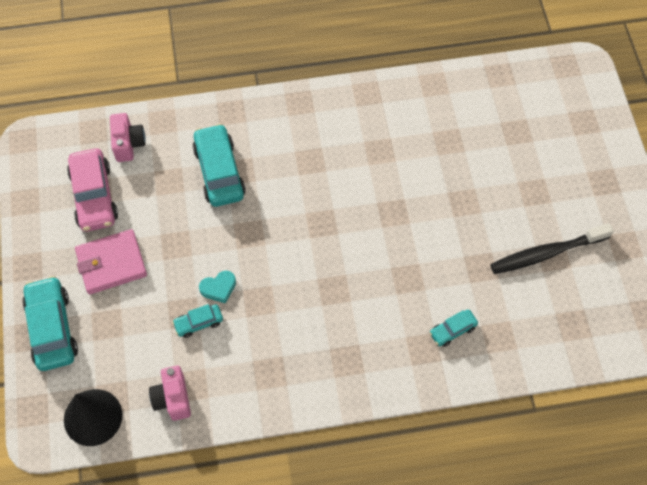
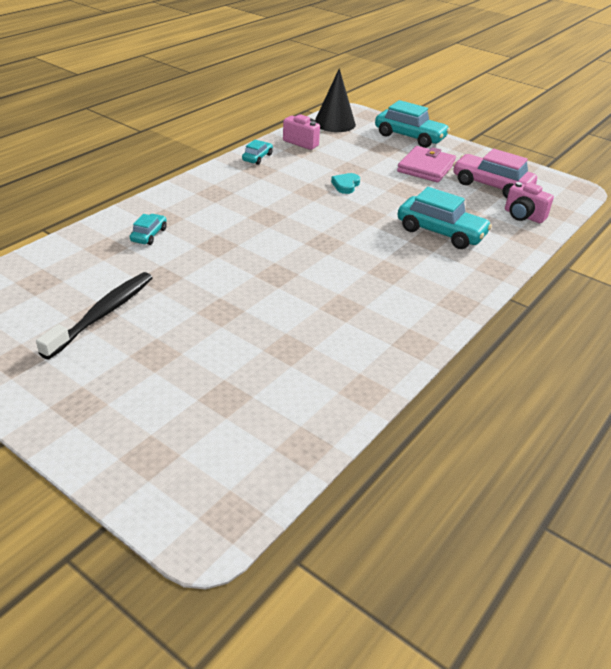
camera: 135 degrees right, 25 degrees down
turquoise car [172,304,223,338] -> turquoise car moved to [242,140,273,165]

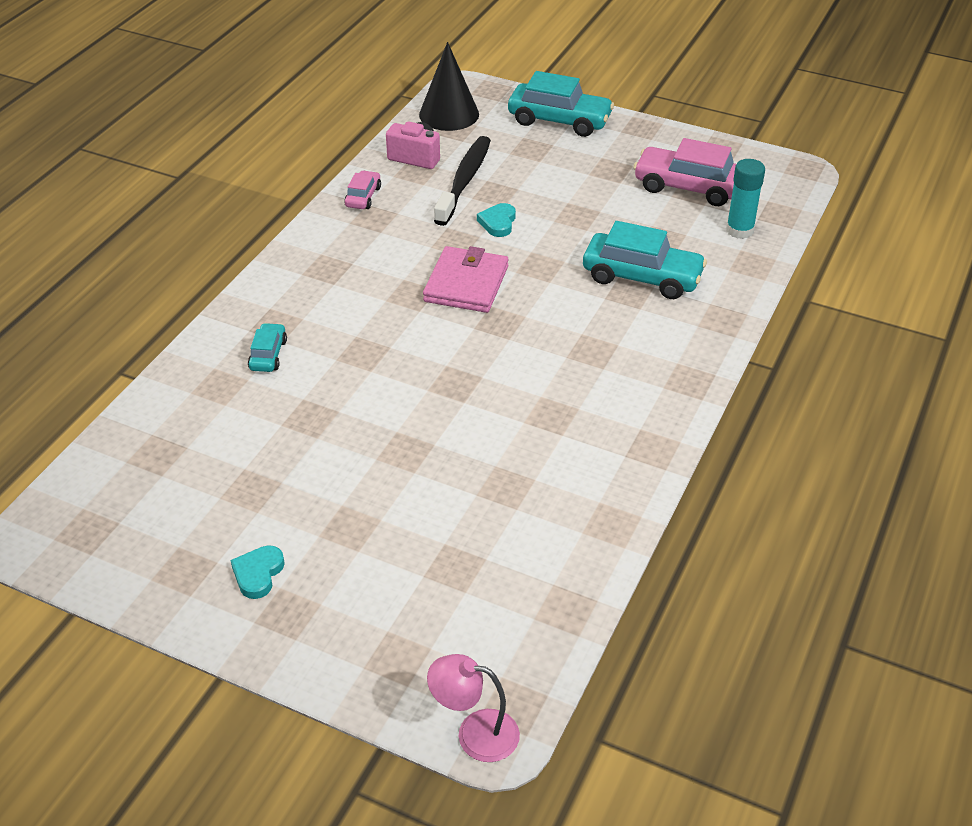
camera: 10 degrees left, 5 degrees up
black toothbrush [36,272,153,359] -> black toothbrush moved to [434,136,491,226]
turquoise car [242,140,273,165] -> pink car [344,170,381,209]
pink wallet [397,146,456,182] -> pink wallet moved to [423,246,509,313]
pink camera [505,182,554,223] -> turquoise glue stick [726,159,765,239]
none -> turquoise heart [231,545,285,599]
none -> pink lamp [427,654,520,762]

